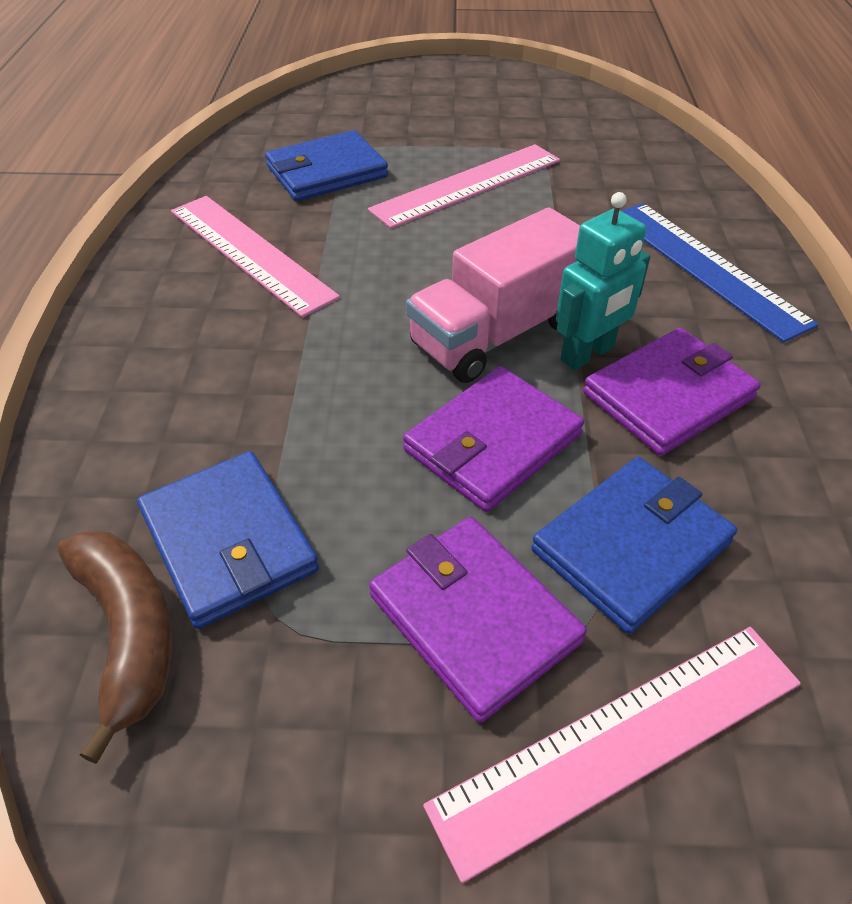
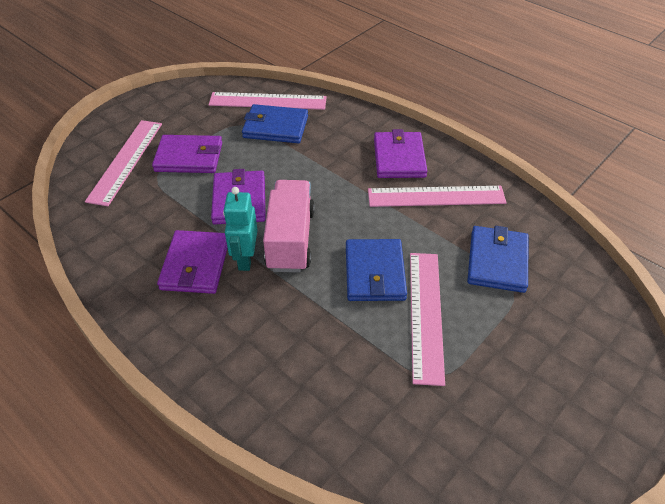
camera: 130 degrees right, 0 degrees up
brown banana [57,530,173,764] -> pink ruler [209,92,327,110]
blue wallet [531,457,737,634] -> blue wallet moved to [346,239,407,301]
blue ruler [622,203,819,343] -> none
none -> purple wallet [374,129,427,178]

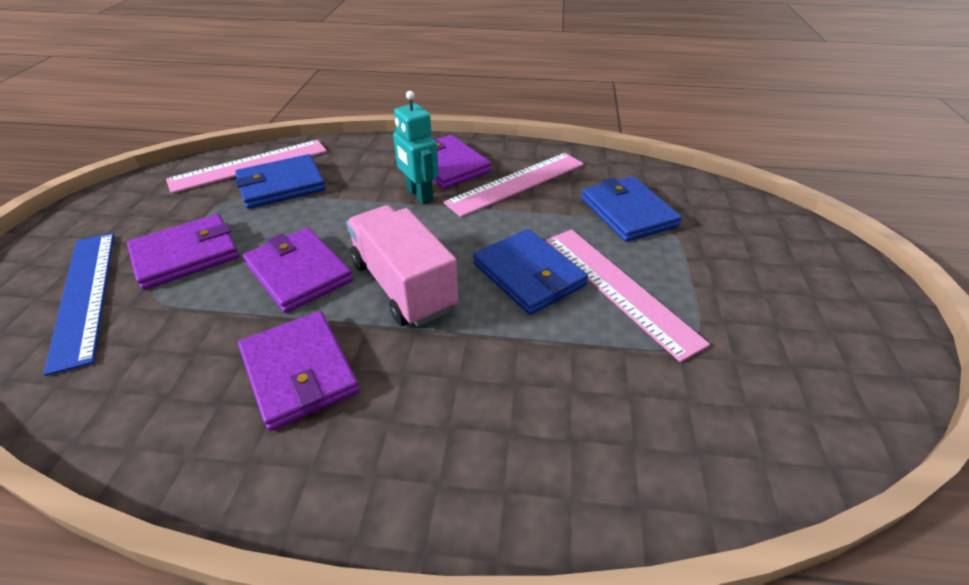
camera: 35 degrees left, 5 degrees down
pink ruler [85,120,162,206] -> blue ruler [44,233,114,376]
turquoise robot [223,187,257,271] -> turquoise robot moved to [393,91,439,204]

